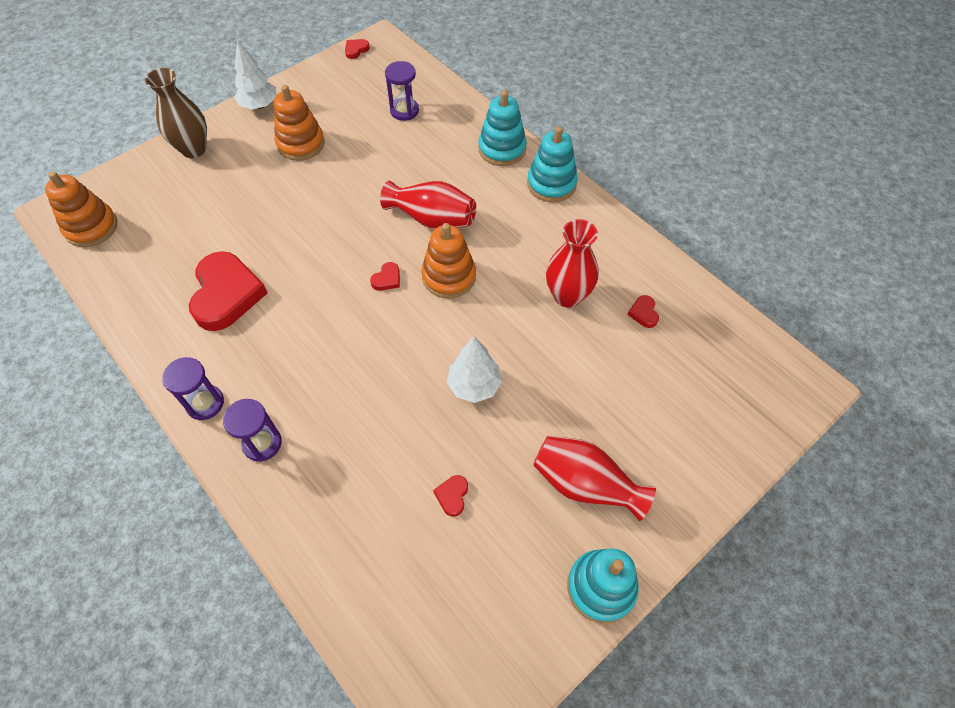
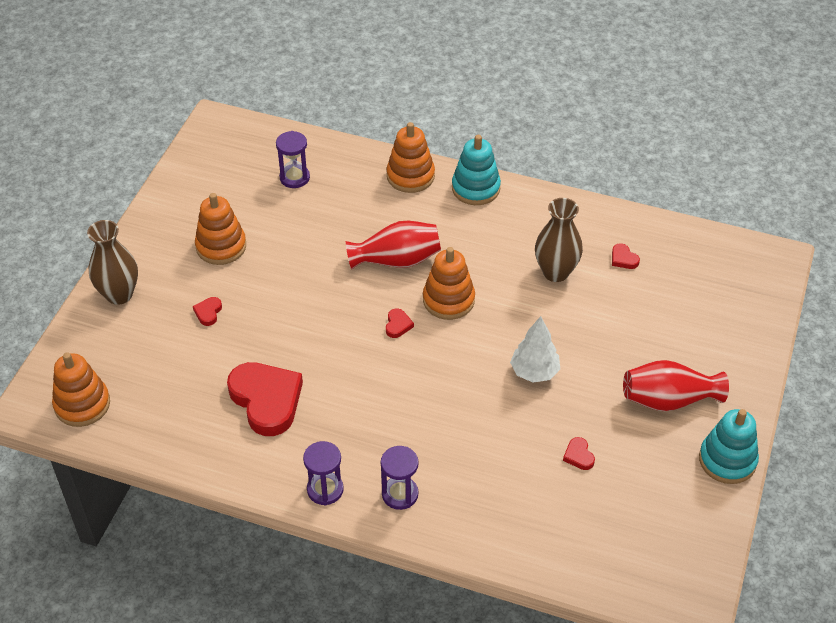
camera: 30 degrees left, 10 degrees down
white tree [234,40,277,109] -> none
red heart [345,39,370,59] -> red heart moved to [193,297,222,326]
turquoise stacking toy [478,90,527,166] -> orange stacking toy [387,122,435,193]
red vase [546,219,598,308] -> brown vase [535,198,583,282]

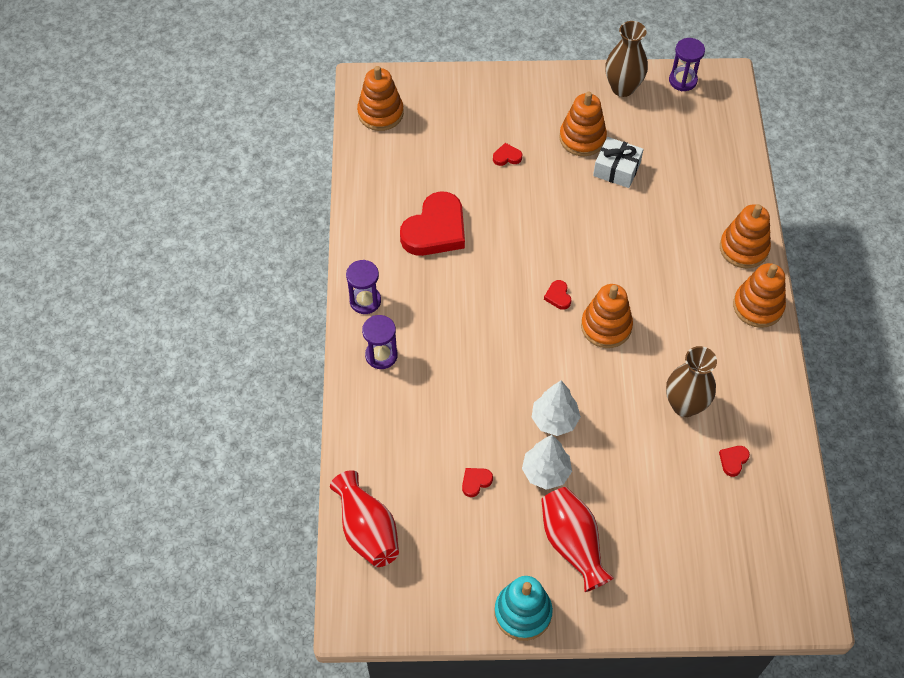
camera: 70 degrees right, 10 degrees up
brown vase [87,220,138,305] -> brown vase moved to [605,21,648,97]
purple hourglass [276,131,310,188] -> purple hourglass moved to [669,38,705,91]
red vase [346,221,441,270] -> red vase moved to [330,470,399,567]
red heart [386,308,414,338] -> red heart turned 90 degrees clockwise [544,280,571,310]
turquoise stacking toy [452,135,501,205] -> orange stacking toy [733,263,786,328]
none -> white tree [522,435,572,490]
none -> white gift [593,137,644,188]

